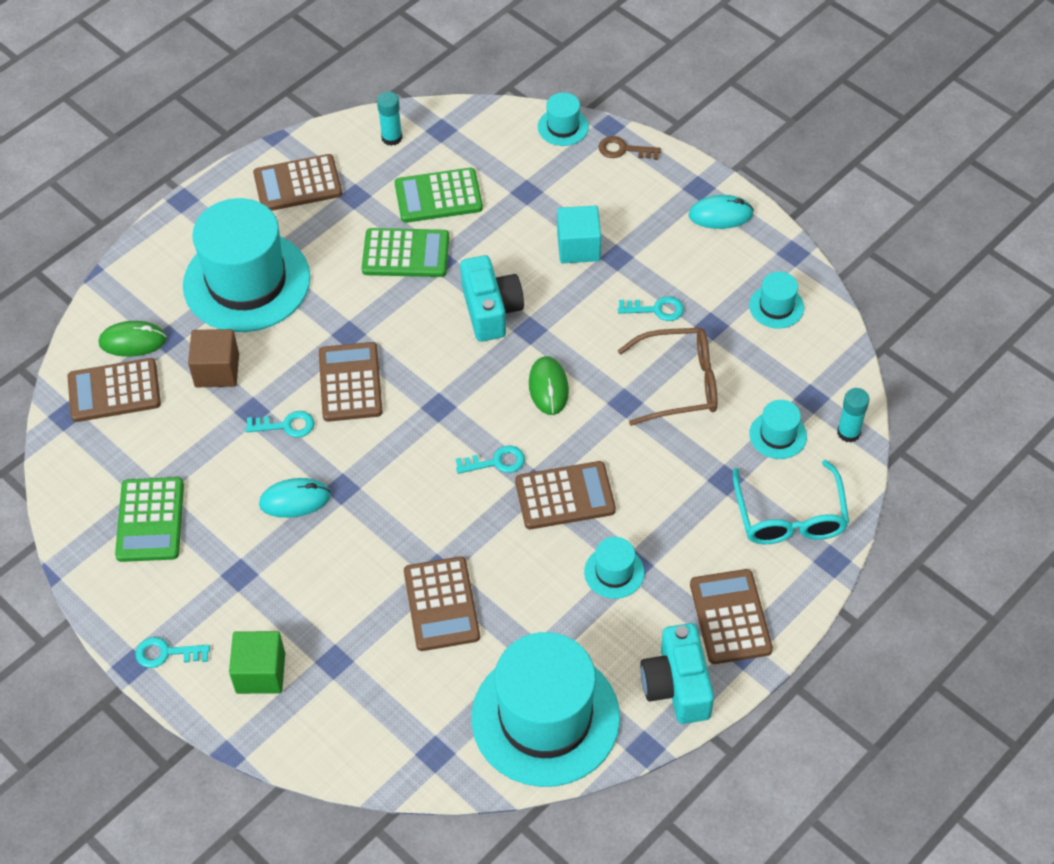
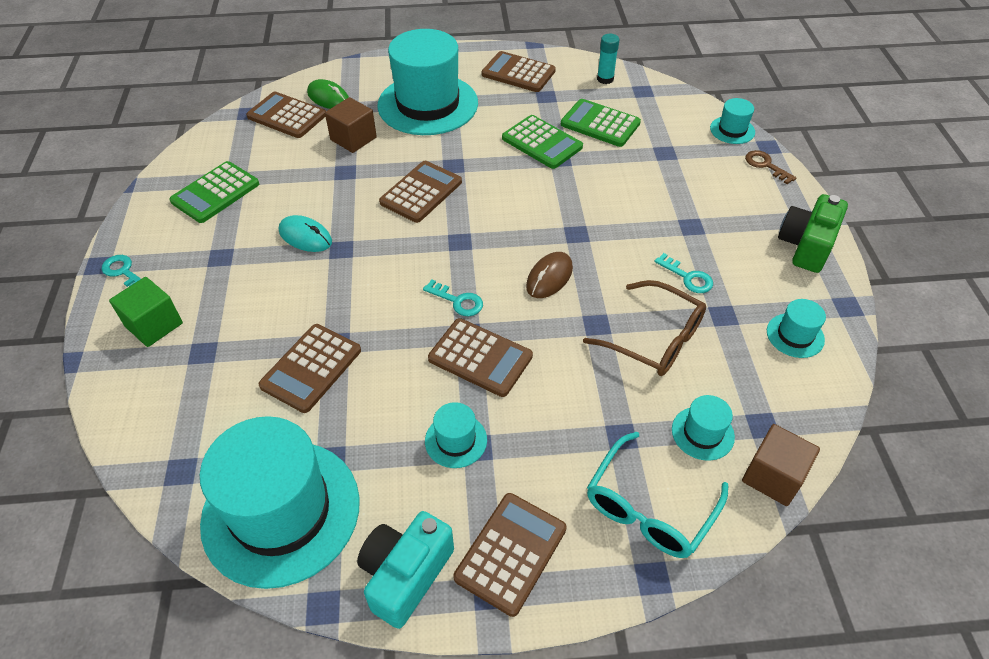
camera: 40 degrees right, 5 degrees down
turquoise key [245,411,314,438] -> none
turquoise camera [460,255,524,342] -> none
green mouse [529,356,569,415] -> brown mouse [526,252,573,298]
turquoise cube [557,206,601,263] -> none
turquoise mouse [689,195,754,229] -> green camera [778,194,848,273]
turquoise glue stick [837,388,870,443] -> brown cube [742,424,820,506]

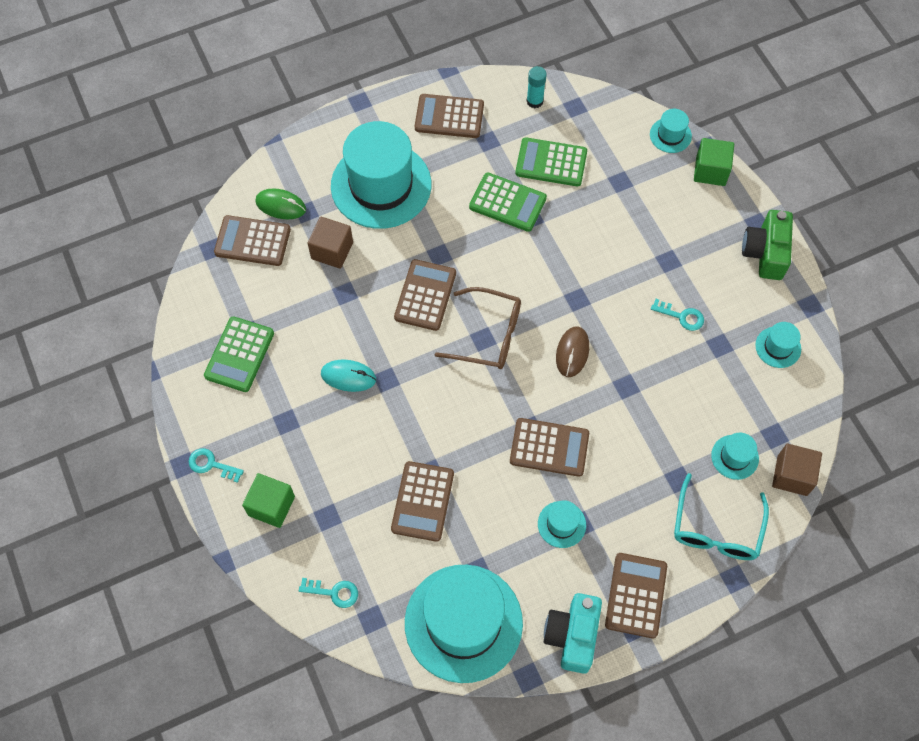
camera: 20 degrees left, 15 degrees up
turquoise key [423,279,483,316] -> turquoise key moved to [299,578,358,608]
brown glasses [583,280,706,376] -> brown glasses moved to [435,287,521,369]
brown key [745,150,797,184] -> green cube [694,138,734,186]

